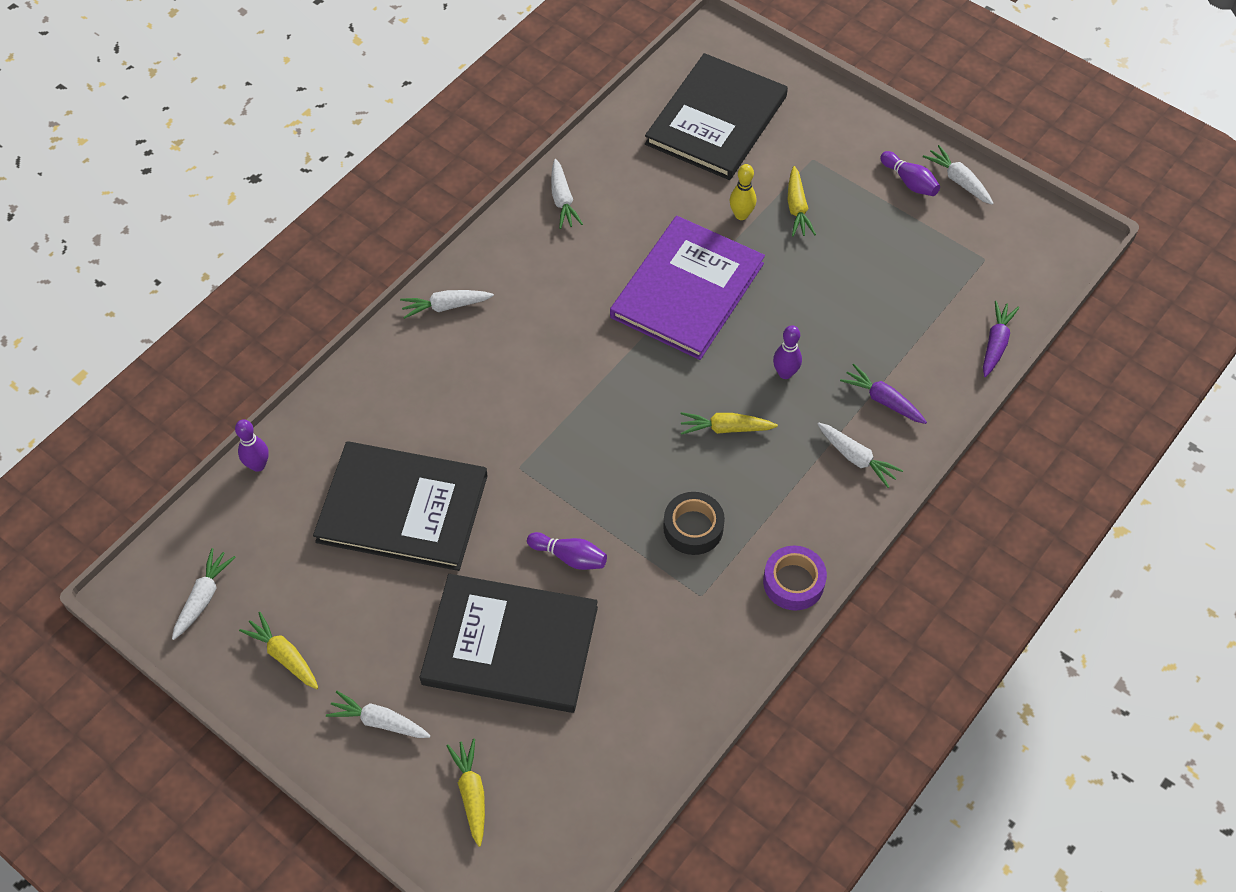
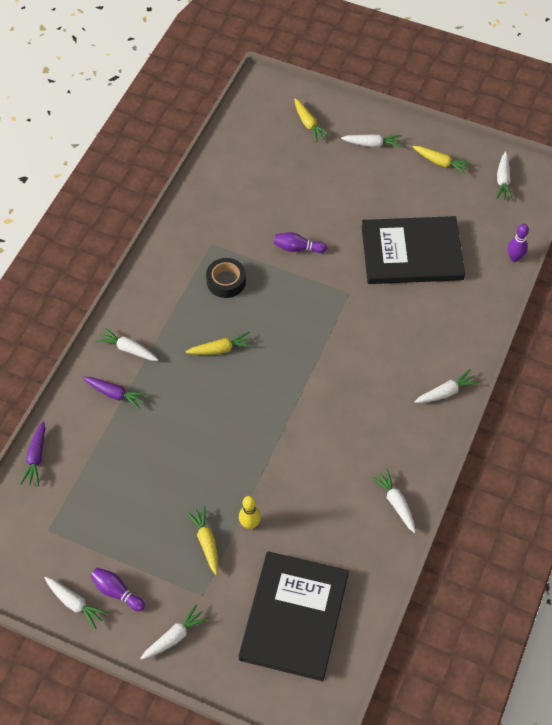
camera: 165 degrees right, 0 degrees up
black book [420,574,598,713] -> none
purple book [610,216,765,360] -> none
purple tape [763,546,827,611] -> none
purple bowling pin [773,325,802,379] -> none
none -> white carrot [140,604,209,660]

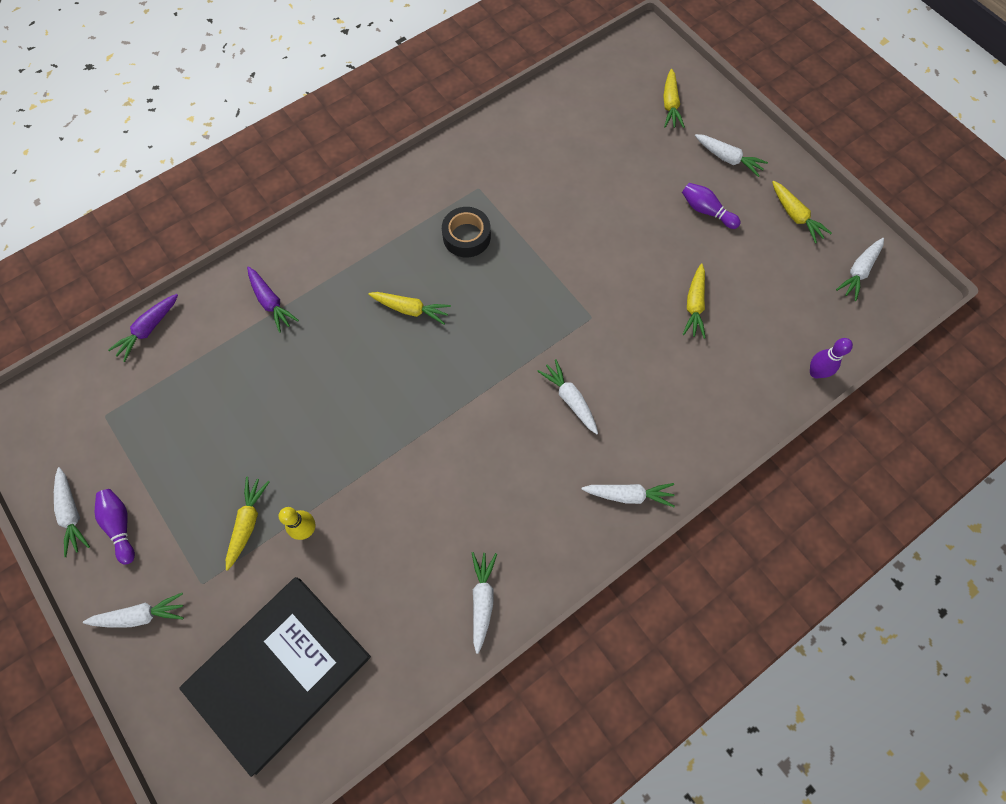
camera: 30 degrees right, 10 degrees up
white carrot [95,327,158,361] -> white carrot moved to [537,359,598,434]
purple bowling pin [274,232,327,253] -> purple bowling pin moved to [682,183,741,229]
black book [362,216,465,284] -> yellow carrot [682,264,706,338]

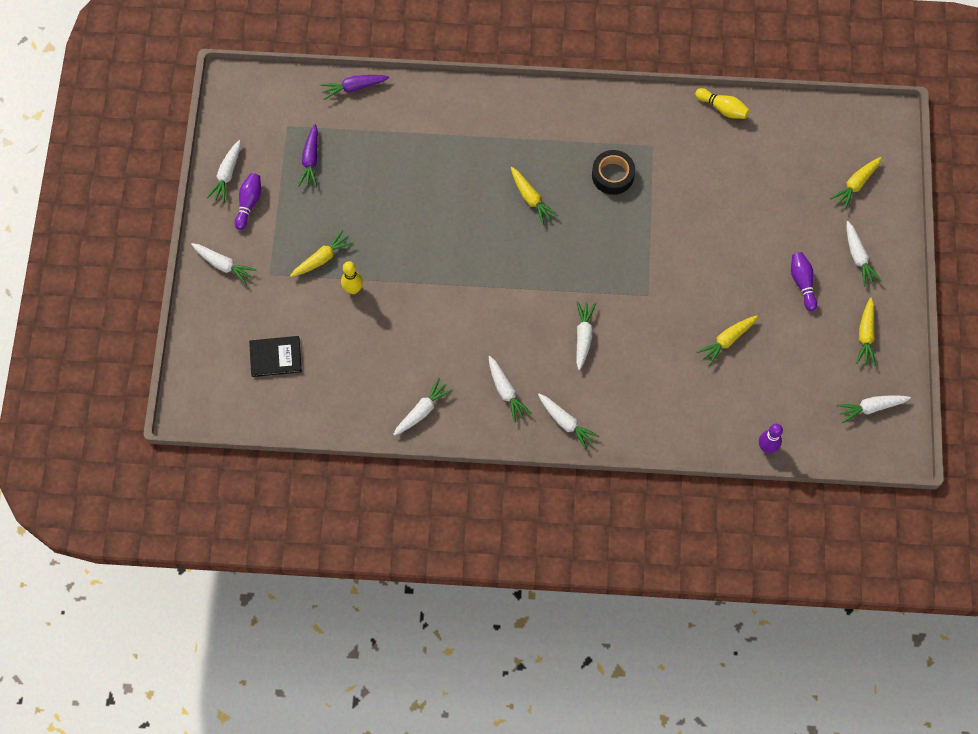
camera: 40 degrees right, 0 degrees up
black book [179,577,371,777] -> black book [249,336,302,377], size x0.46
purple carrot [247,266,299,333] -> purple carrot moved to [298,124,318,187]
none -> white carrot [489,356,532,423]
none -> yellow bowling pin [695,88,749,119]

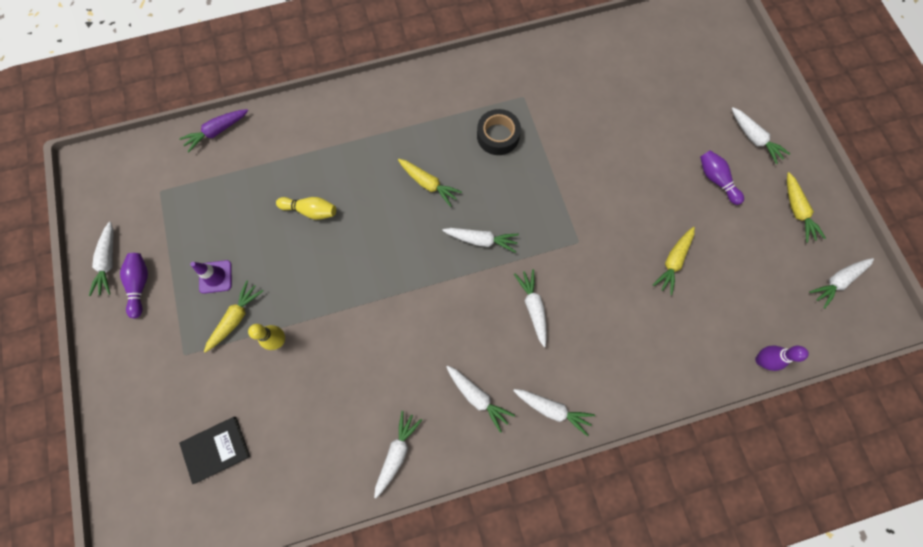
camera: 20 degrees left, 5 degrees up
white carrot [191,243,257,285] -> white carrot moved to [442,228,519,253]
purple carrot [298,124,318,187] -> none
yellow bowling pin [695,88,749,119] -> yellow bowling pin moved to [276,197,336,220]
yellow carrot [830,157,882,210] -> none
none -> purple traffic cone [190,260,232,294]

